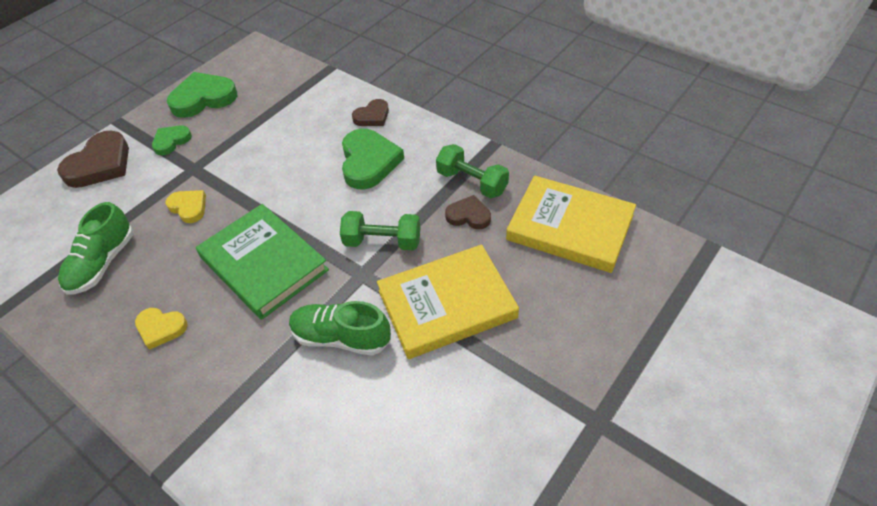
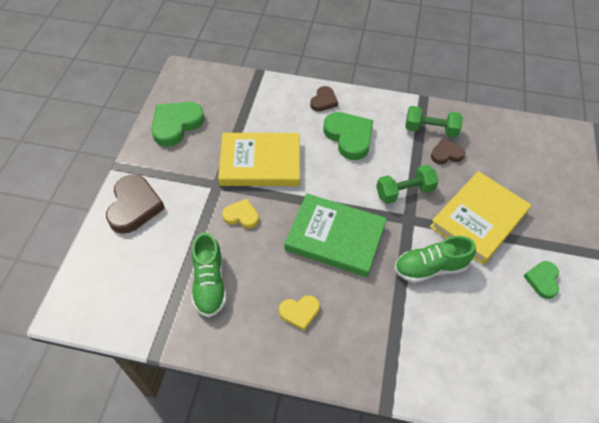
camera: 30 degrees left, 5 degrees up
green heart [152,125,192,155] -> green heart moved to [524,261,559,299]
yellow book [506,176,636,273] -> yellow book moved to [218,133,300,186]

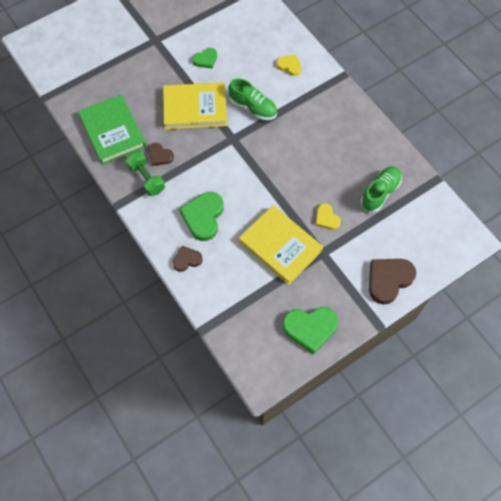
camera: 135 degrees left, 10 degrees up
yellow heart [279,295,320,331] -> yellow heart moved to [276,55,301,76]
green book [284,194,387,277] -> green book moved to [78,95,146,165]
green dumbbell [376,165,439,204] -> none

